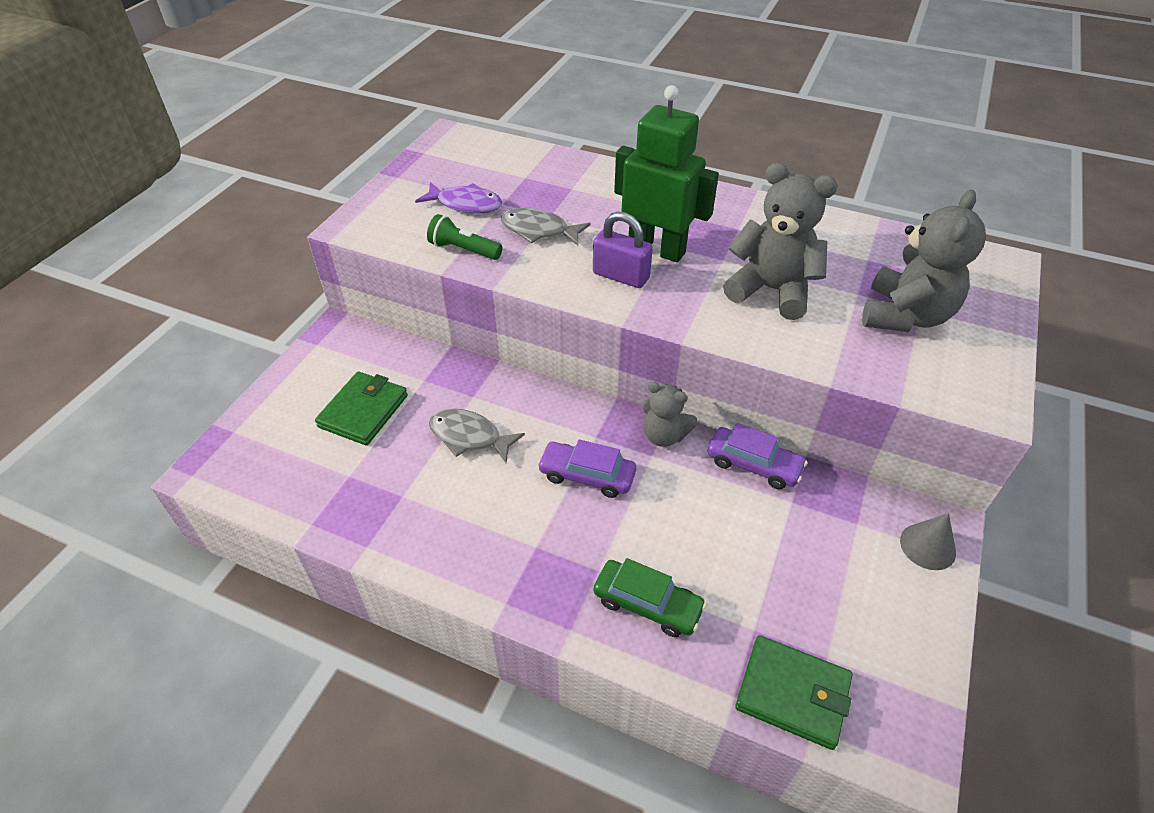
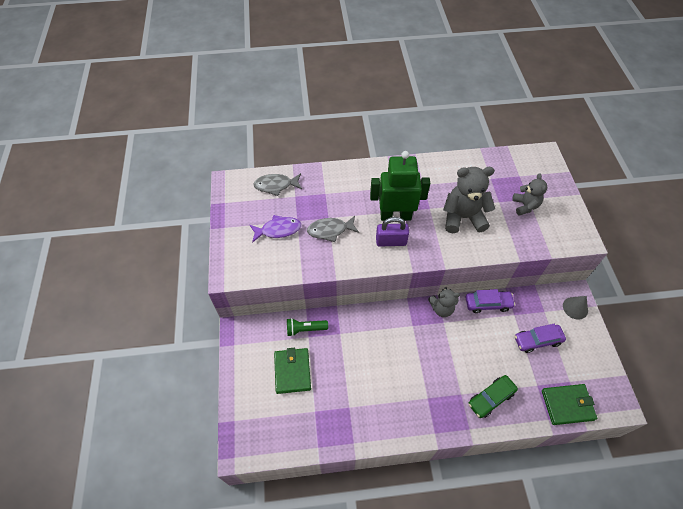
camera: 30 degrees left, 10 degrees up
green flashlight [427,214,503,260] -> green flashlight moved to [287,318,328,337]
grey fish [429,408,525,463] -> grey fish moved to [253,173,302,196]
purple car [537,439,636,498] -> purple car moved to [515,324,566,353]
green car [594,558,707,637] -> green car turned 150 degrees clockwise [468,375,518,418]
grey teddy bear [862,189,986,332] -> grey teddy bear [512,173,547,216], size x0.60

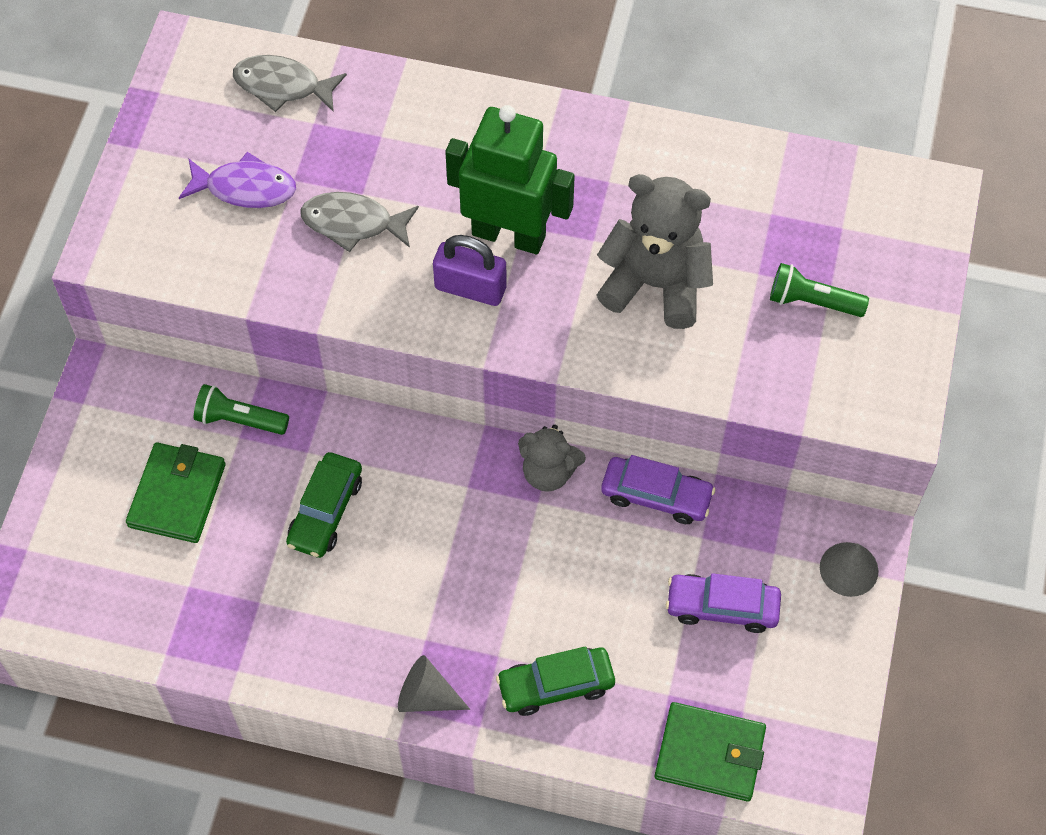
camera: 20 degrees right, 5 degrees up
grey teddy bear [512,173,547,216] -> green flashlight [770,263,869,317]
none -> green car [286,452,362,558]
none -> grey cone [398,655,470,712]

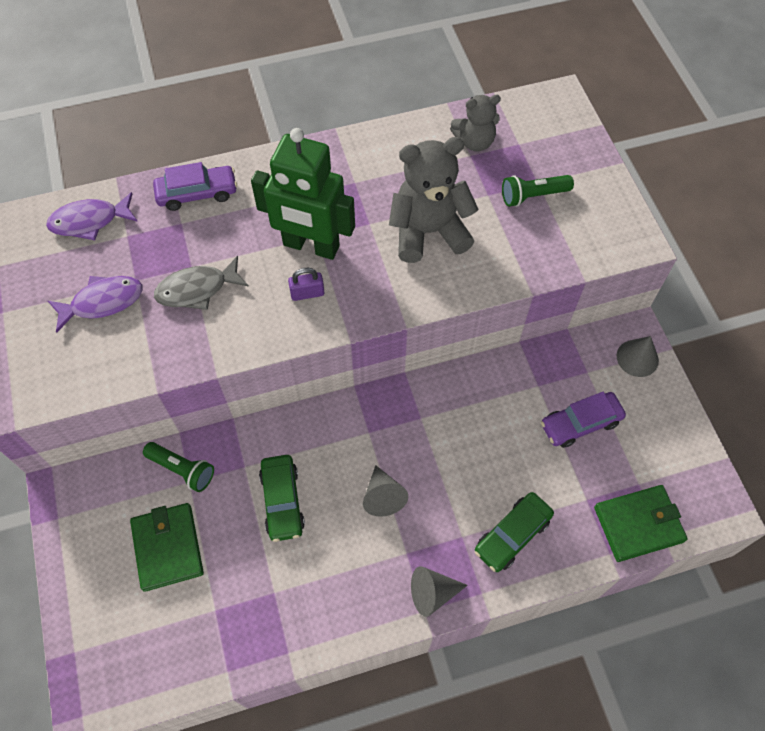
camera: 30 degrees left, 0 degrees up
green flashlight [194,384,289,435] -> green flashlight turned 135 degrees counterclockwise [143,442,214,492]
grey fish [233,55,347,112] -> purple fish [46,192,138,240]
purple padlock [433,235,507,306] -> purple padlock [288,268,325,301], size x0.61
green robot [445,105,575,254] -> green robot turned 150 degrees counterclockwise [251,128,355,260]
grey teddy bear [518,425,586,492] -> grey teddy bear moved to [450,95,501,152]
purple car [601,455,715,524] -> purple car moved to [153,162,237,211]
none -> grey cone [363,465,408,517]

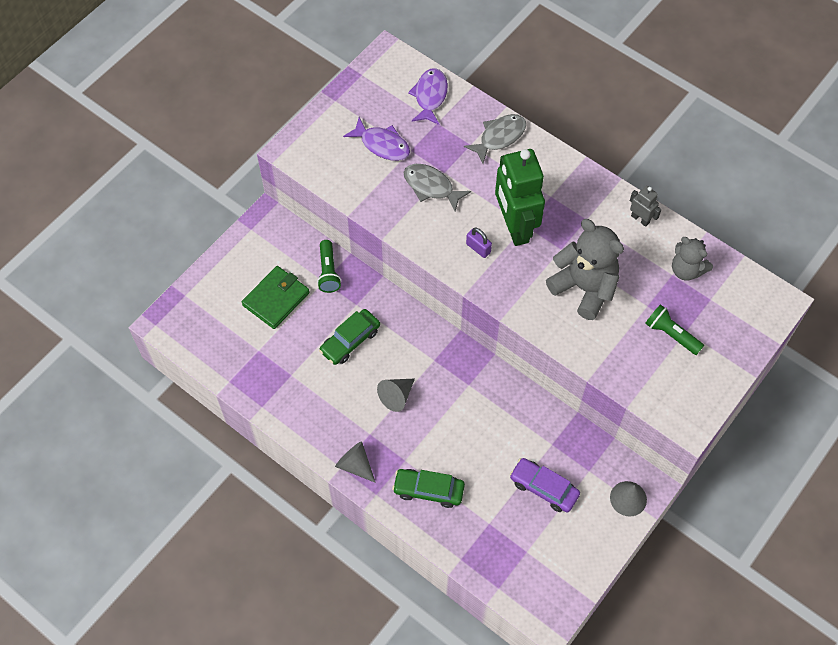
camera: 55 degrees right, 0 degrees up
purple fish [46,192,138,240] -> purple fish turned 60 degrees clockwise [408,68,448,125]
purple car [153,162,237,211] -> grey fish [464,114,526,164]
green wallet [594,485,688,562] -> none
none -> grey robot [630,186,661,227]

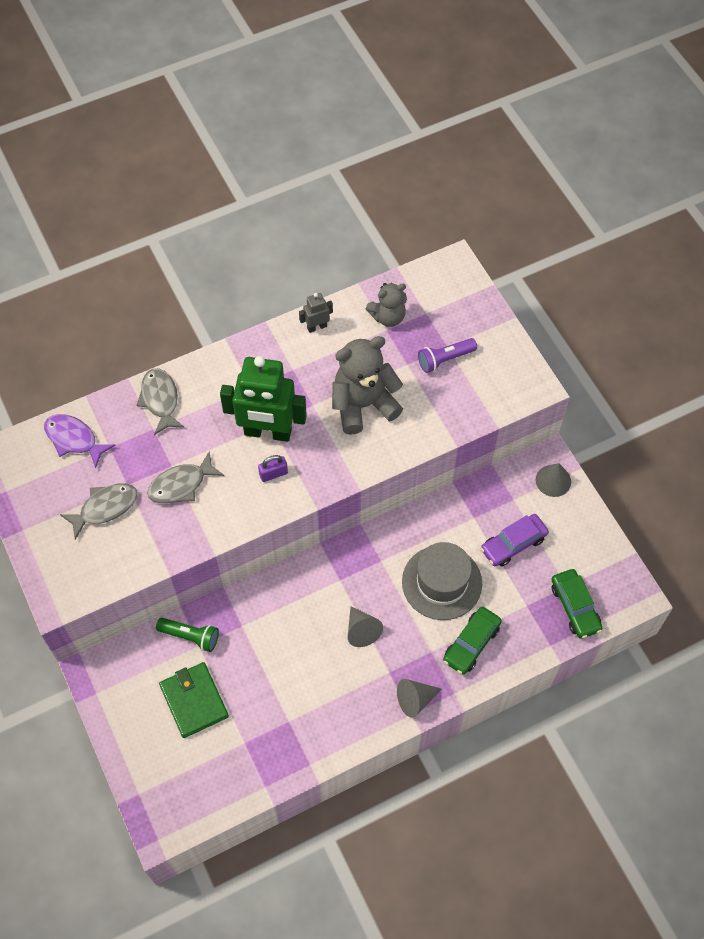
camera: 65 degrees left, 0 degrees up
green car [319,309,380,365] -> green car moved to [552,569,602,639]
purple fish [343,117,410,161] -> grey fish [60,483,137,540]
green flashlight [645,304,704,355] -> purple flashlight [418,338,477,373]
none -> grey hat [402,542,482,620]

